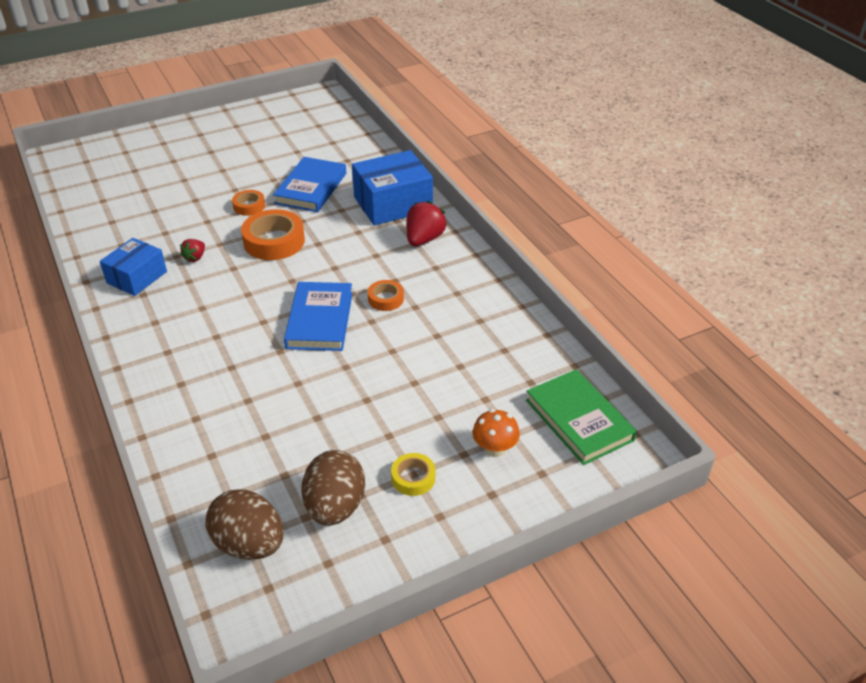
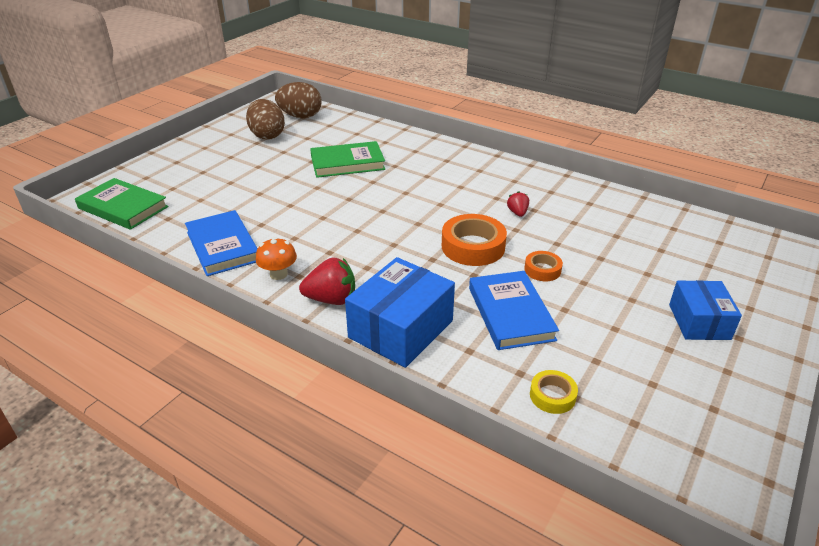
camera: 150 degrees right, 5 degrees down
blue box [100,238,167,296] -> blue box moved to [669,280,742,340]
blue book [284,282,353,351] -> blue book moved to [185,210,258,276]
orange tape [368,280,404,311] -> none
yellow tape [391,453,435,496] -> yellow tape moved to [530,370,578,414]
red strawberry [407,201,447,246] -> red strawberry turned 90 degrees counterclockwise [299,257,355,305]
orange mushroom [473,409,520,457] -> orange mushroom moved to [256,237,297,280]
none -> green book [310,141,385,178]

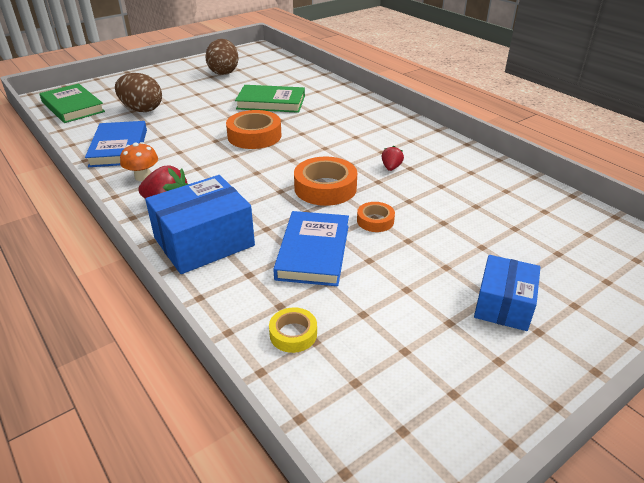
camera: 20 degrees right, 0 degrees up
brown egg [275,82,322,118] -> brown egg moved to [115,73,162,112]
none -> orange tape [226,110,281,149]

